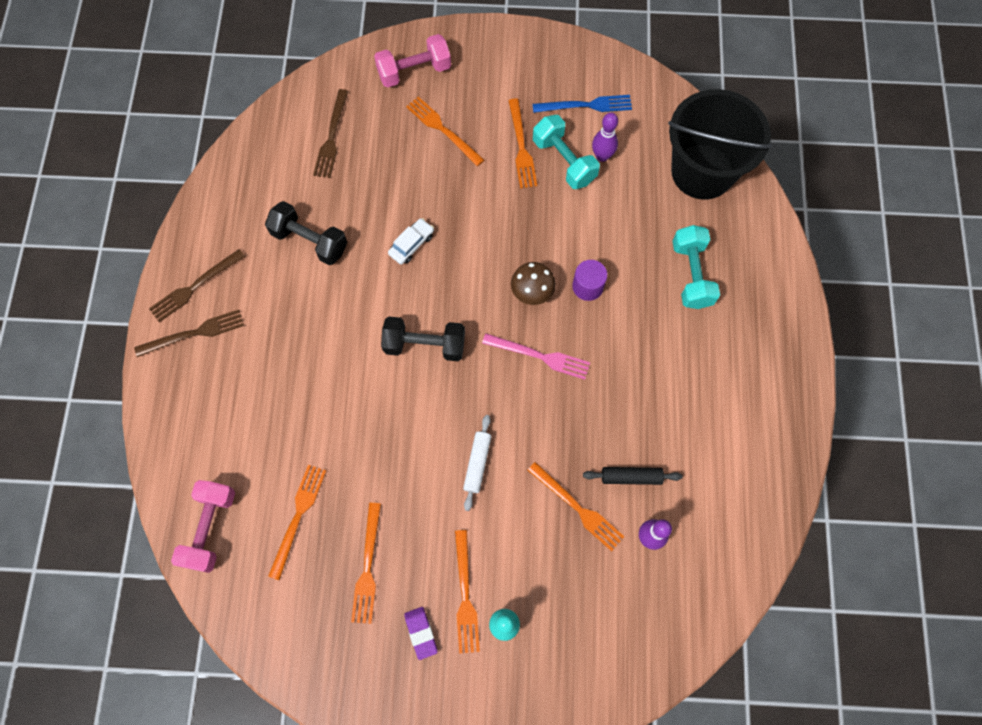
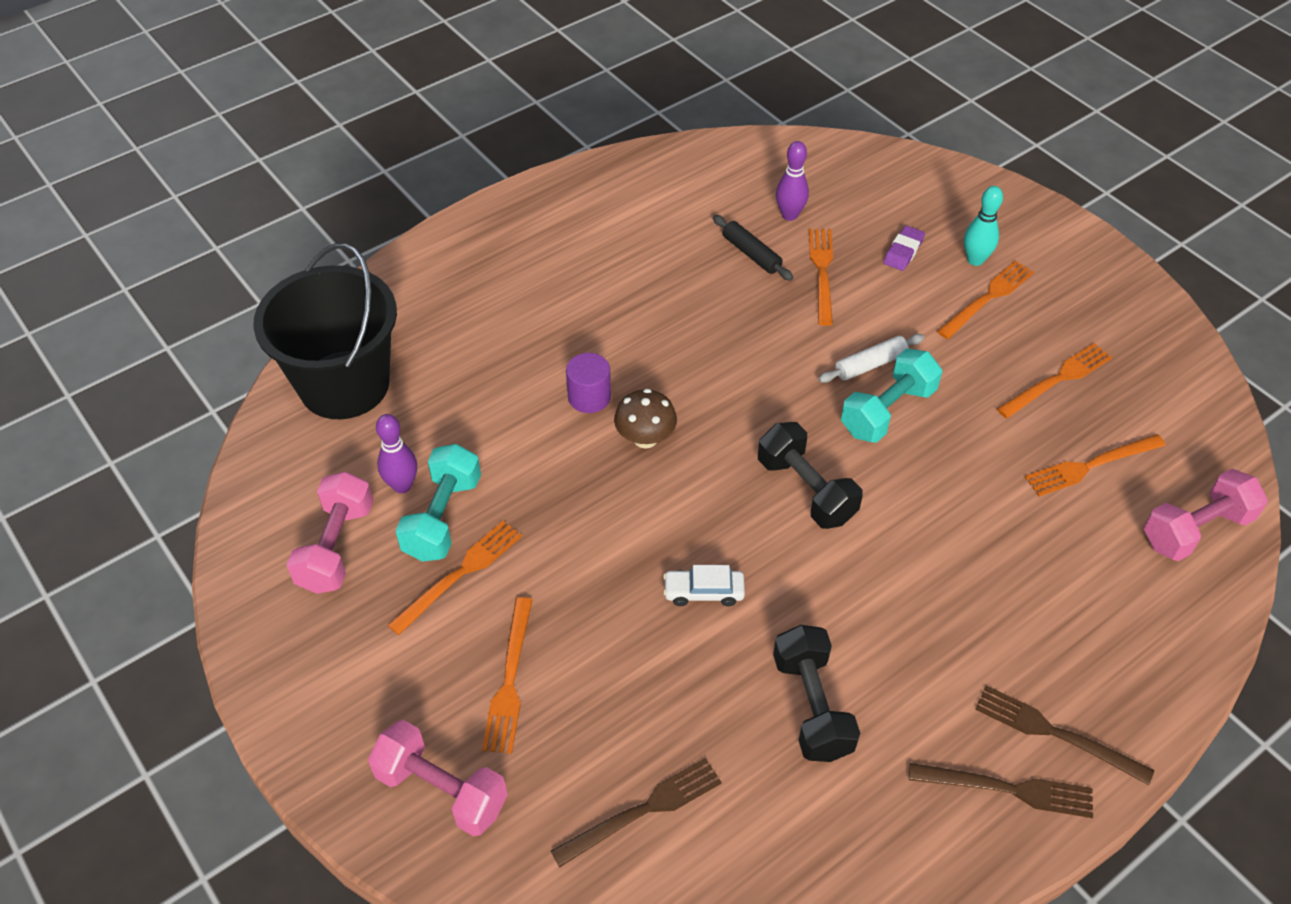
camera: 130 degrees left, 20 degrees down
purple eraser [404,607,438,660] -> purple eraser moved to [883,226,925,271]
pink fork [482,333,590,380] -> none
blue fork [533,95,632,113] -> pink dumbbell [286,471,373,594]
turquoise dumbbell [672,225,720,309] -> turquoise dumbbell moved to [841,348,942,443]

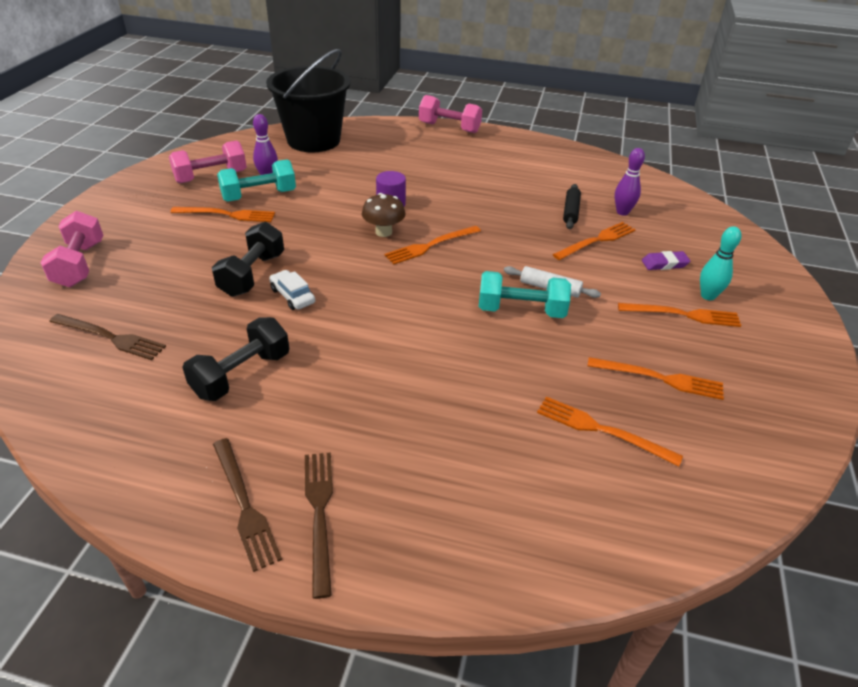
camera: 50 degrees right, 10 degrees down
orange fork [482,597,533,754] -> orange fork moved to [384,226,481,264]
black dumbbell [758,422,863,529] -> black dumbbell moved to [212,222,284,297]
pink dumbbell [1144,469,1268,561] -> pink dumbbell moved to [419,95,482,133]

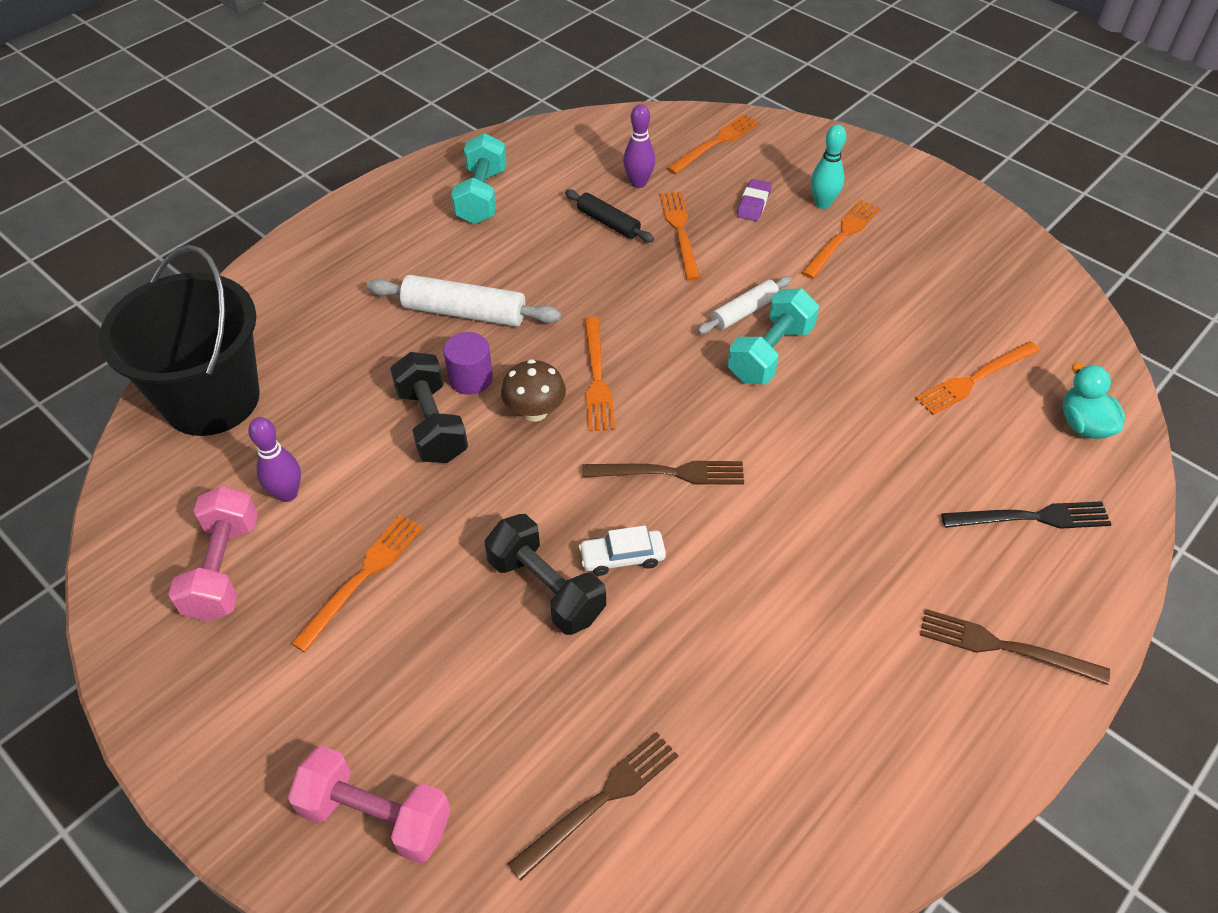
camera: 60 degrees left, 10 degrees up
black dumbbell [182,317,289,401] -> black dumbbell moved to [390,352,468,463]
brown fork [213,438,282,572] -> brown fork moved to [582,461,744,485]
turquoise dumbbell [217,159,296,202] -> turquoise dumbbell moved to [451,133,507,224]
pink dumbbell [419,95,482,133] -> none
orange fork [588,357,724,400] -> orange fork moved to [667,114,759,174]
none -> white rolling pin [367,275,561,327]
none -> black fork [941,501,1112,529]
none -> turquoise duck [1063,363,1125,439]

